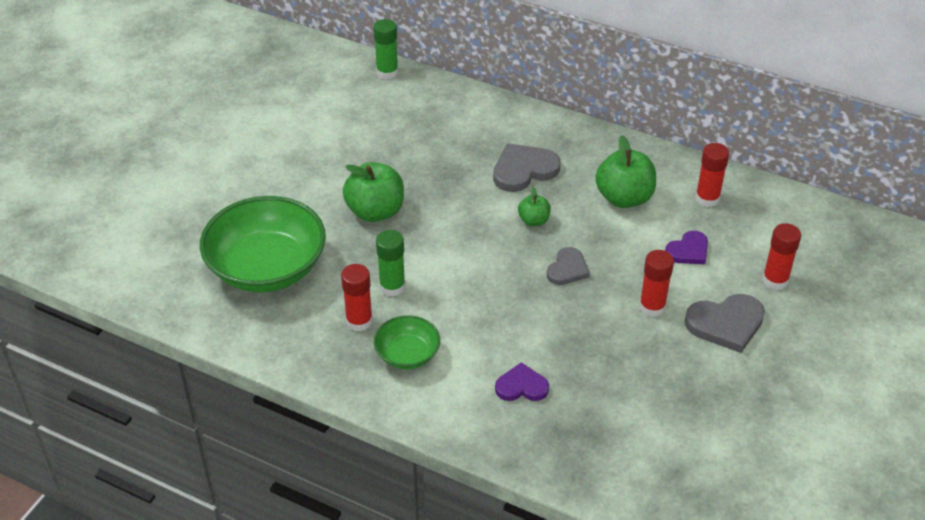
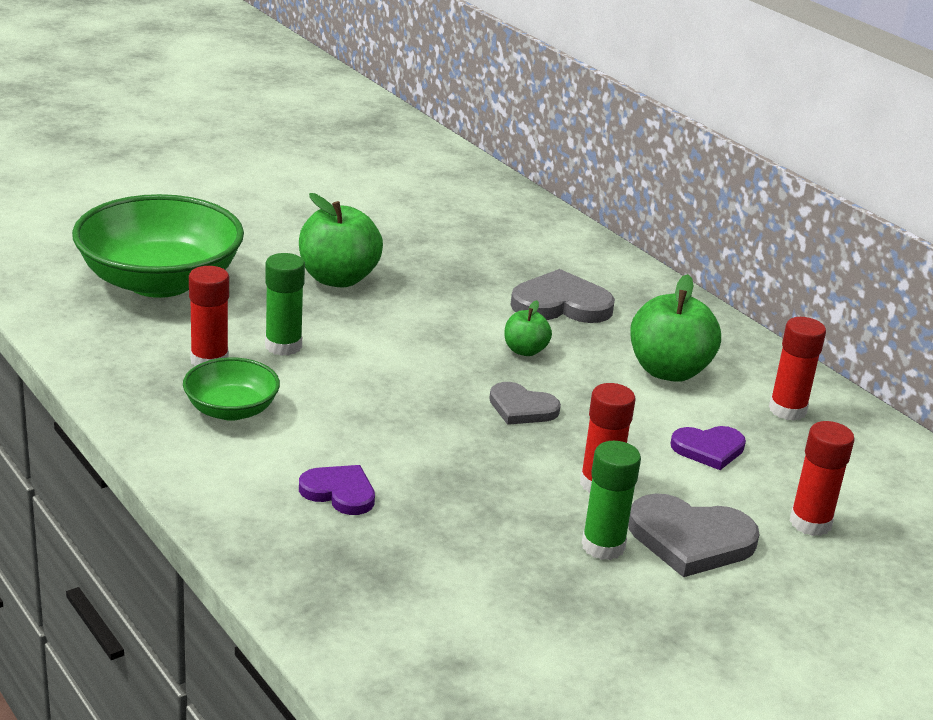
camera: 25 degrees right, 15 degrees down
green glue stick [373,19,398,79] -> green glue stick moved to [582,441,641,560]
grey heart [546,247,590,285] -> grey heart turned 60 degrees clockwise [489,382,561,425]

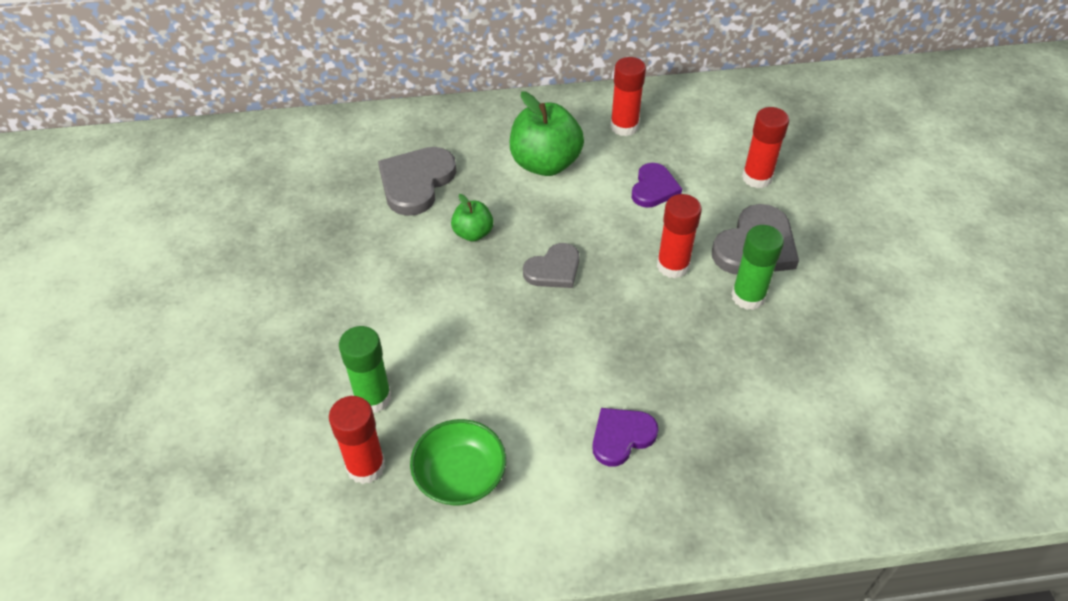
camera: 60 degrees left, 20 degrees up
green bowl [72,194,244,298] -> none
green apple [299,193,383,287] -> none

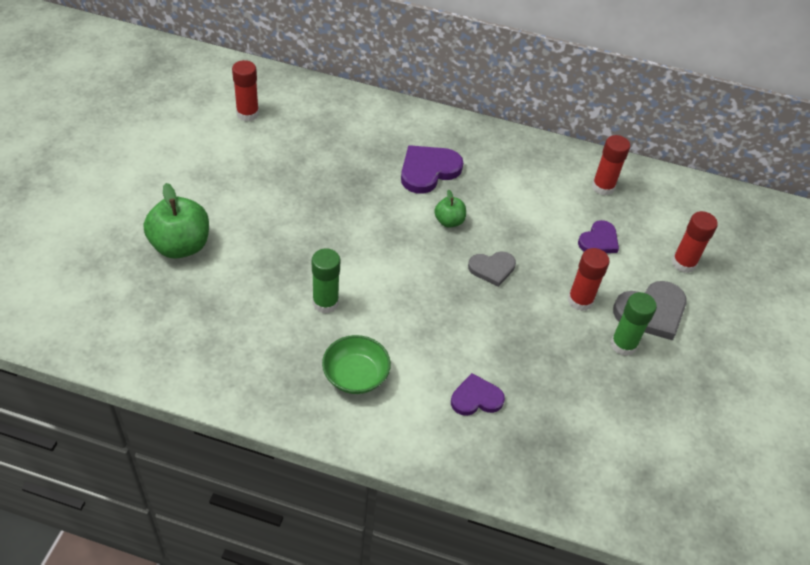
camera: 20 degrees right, 0 degrees up
red glue stick [329,396,385,484] -> red glue stick moved to [232,60,259,122]
grey heart [378,147,456,216] -> purple heart [401,145,463,194]
green apple [510,91,584,176] -> green apple moved to [144,183,209,259]

